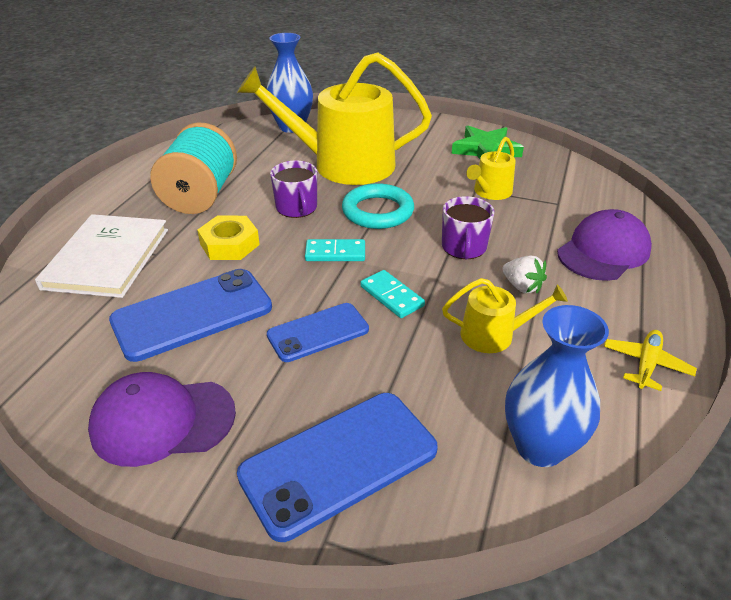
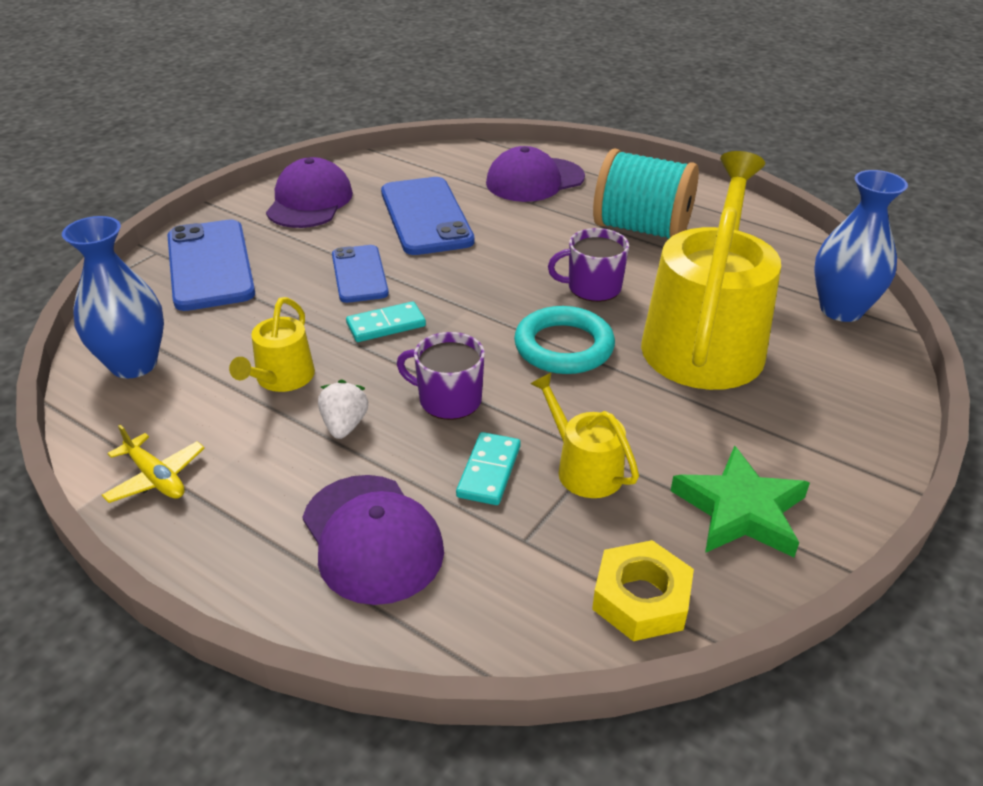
camera: 105 degrees right, 0 degrees up
white book [35,214,168,298] -> purple cap [486,146,585,202]
yellow nut [197,216,260,260] -> yellow nut moved to [592,540,694,641]
turquoise domino [305,239,365,261] -> turquoise domino moved to [456,432,521,505]
white strawberry [502,256,547,293] -> white strawberry turned 120 degrees clockwise [318,380,368,439]

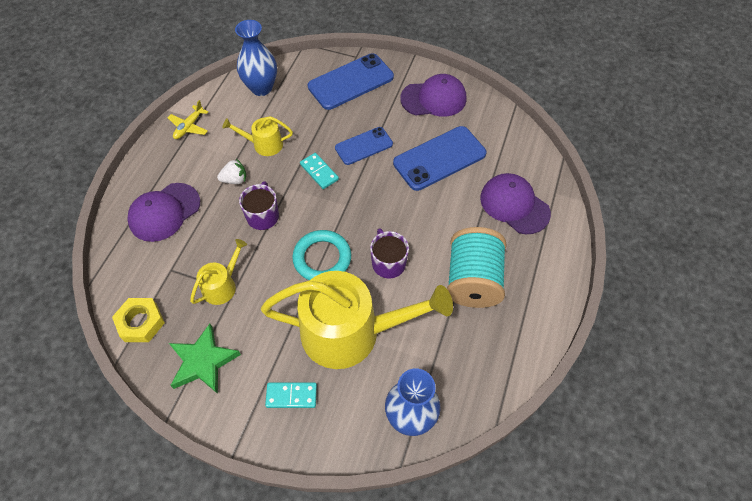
camera: 75 degrees right, 20 degrees up
turquoise domino [456,432,521,505] -> turquoise domino moved to [265,383,317,408]

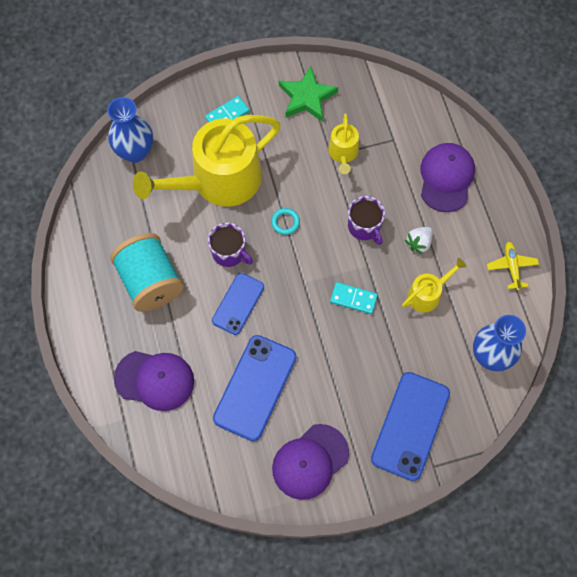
camera: 145 degrees right, 10 degrees up
yellow nut [112,298,165,342] -> none
turquoise ring [292,230,351,280] -> turquoise ring [271,208,300,235], size x0.51
blue phone [335,127,393,165] -> blue phone moved to [212,273,264,335]

